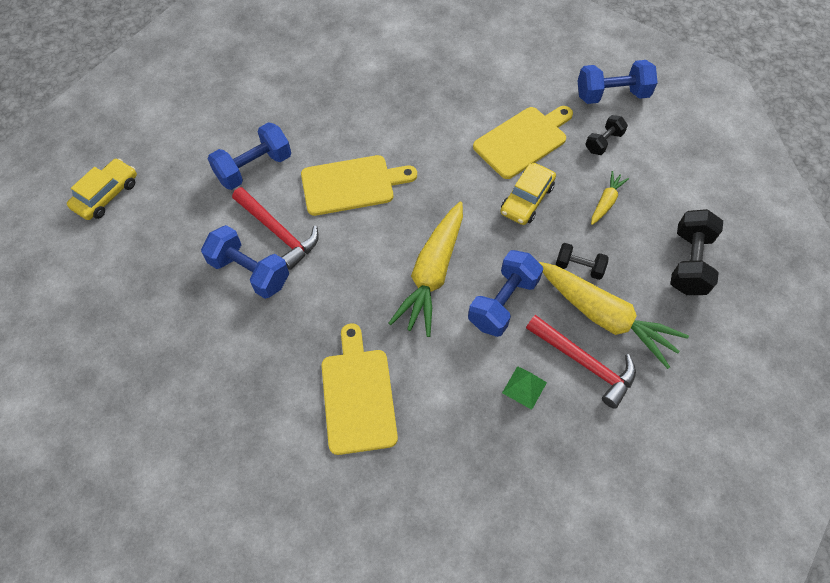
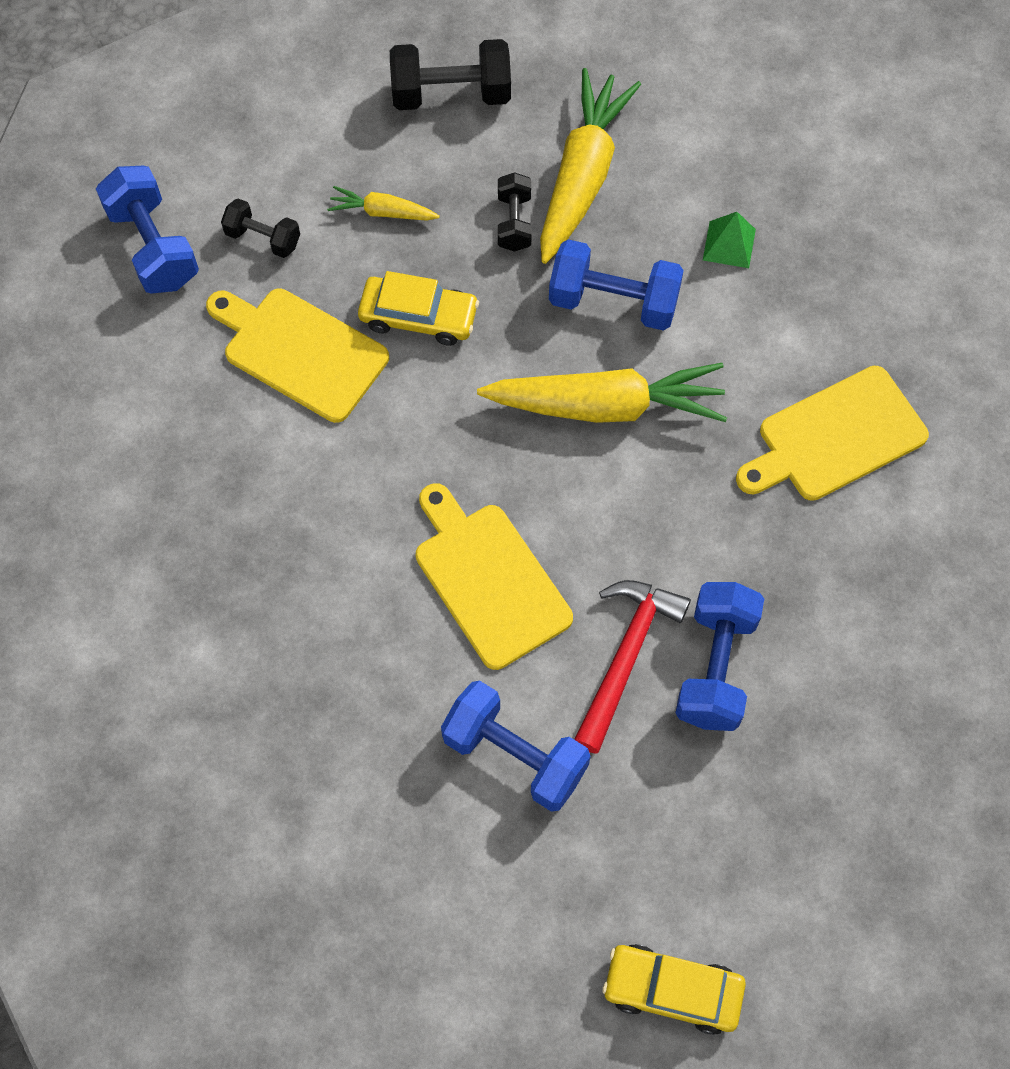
camera: 110 degrees left, 5 degrees up
red hammer [526,315,636,409] -> none

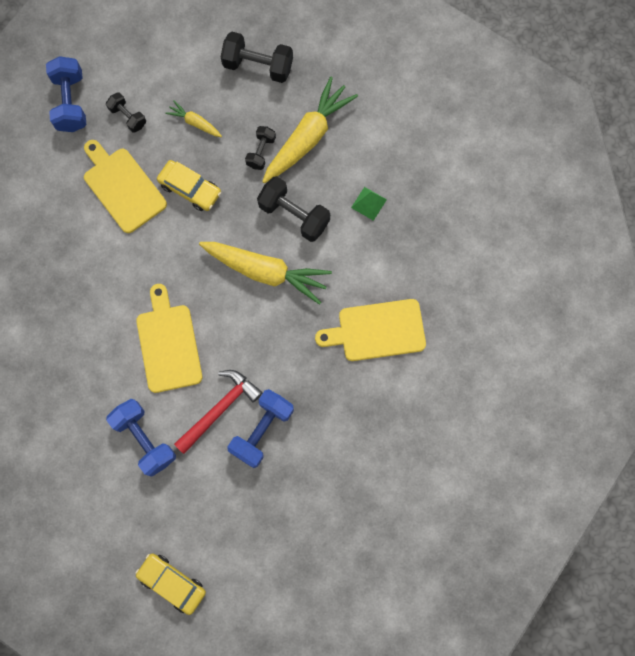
camera: 20 degrees right, 10 degrees up
blue dumbbell [549,239,684,331] -> black dumbbell [257,176,330,242]

